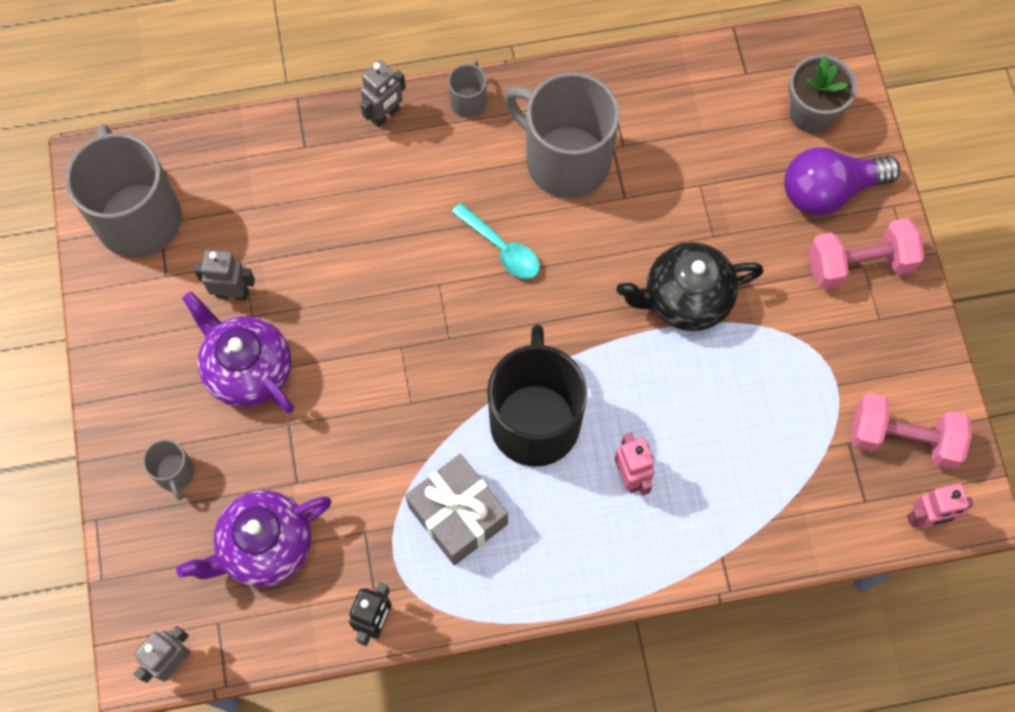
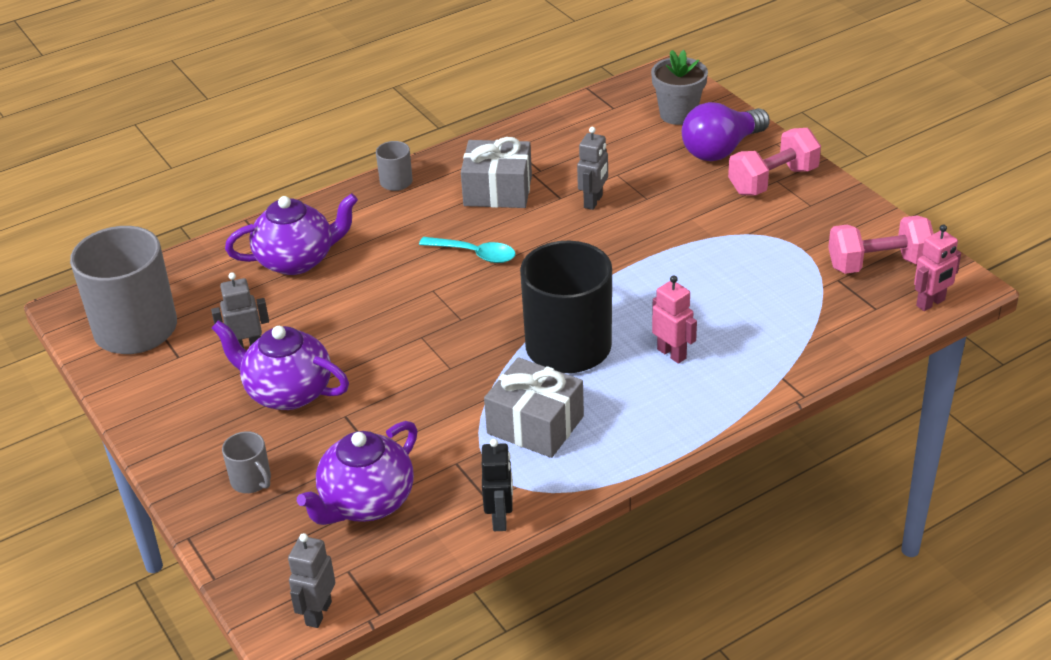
camera: 20 degrees left, 30 degrees down
grey robot [360,60,406,127] -> grey robot moved to [577,127,608,210]
grey mug [504,72,619,198] -> grey gift [461,137,532,208]
black teapot [616,242,763,331] -> none
none -> purple teapot [225,193,358,275]

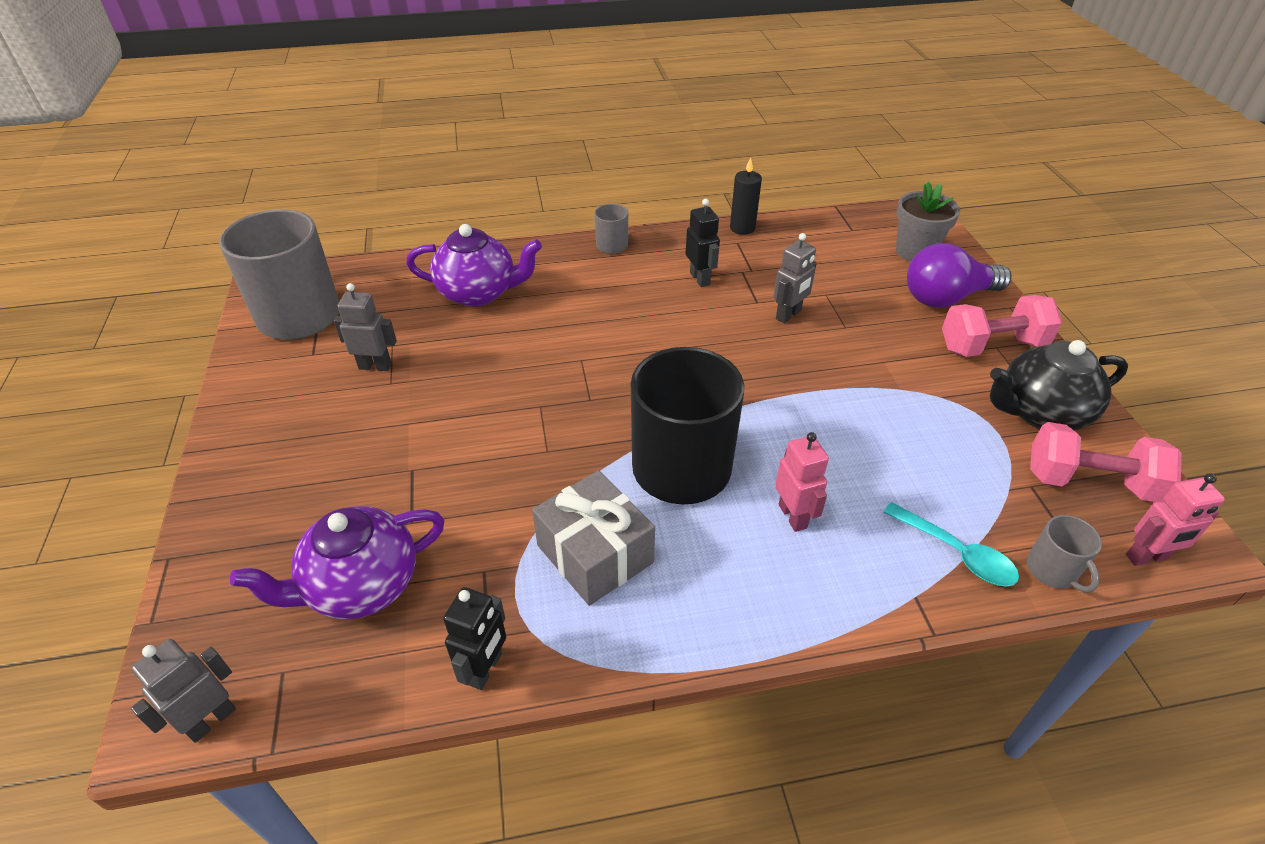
camera: 20 degrees right, 5 degrees up
purple teapot [212,320,349,410] -> none
grey mug [222,431,271,493] -> grey mug moved to [1027,515,1102,593]
turquoise spoon [419,237,516,263] -> turquoise spoon moved to [883,502,1019,587]
grey gift [461,137,532,208] -> black robot [686,199,720,287]
none -> black candle [730,157,762,235]
none -> black teapot [990,340,1128,431]

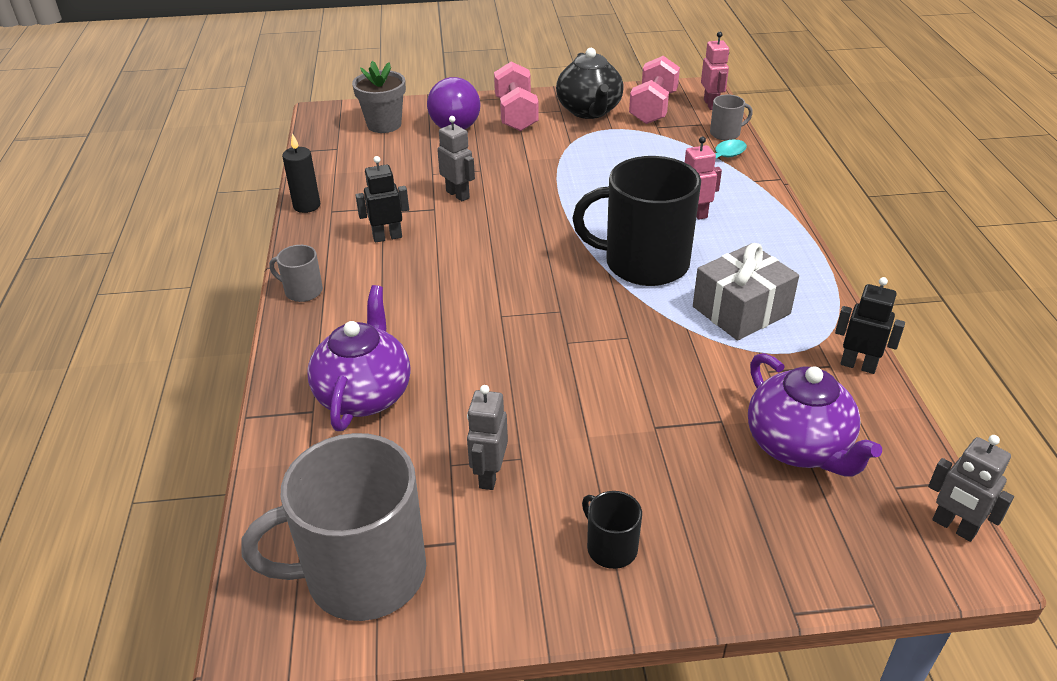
camera: 85 degrees left, 5 degrees down
none -> black mug [582,491,642,569]

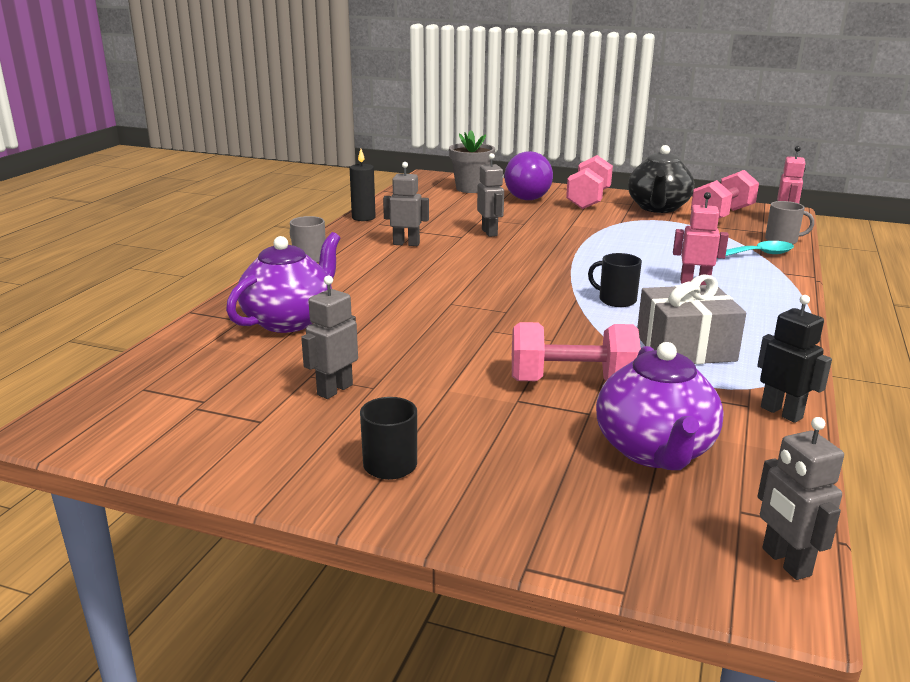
camera: 25 degrees right, 15 degrees down
grey mug [241,433,426,621] -> none
black robot [355,156,409,243] -> grey robot [383,162,429,246]
black mug [572,156,701,286] -> black mug [588,253,642,307], size x0.44
none -> pink dumbbell [512,322,641,381]

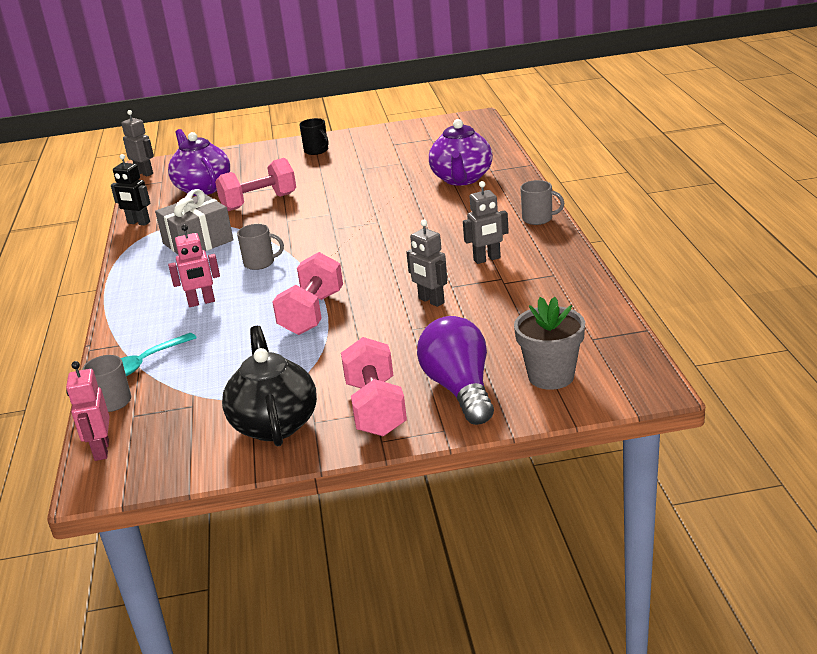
camera: 155 degrees right, 5 degrees up
grey robot [301,275,358,399] -> none
black candle [350,149,376,221] -> none
black mug [588,253,642,307] -> grey mug [237,224,284,270]
pink dumbbell [691,170,759,218] -> pink dumbbell moved to [272,252,343,335]

